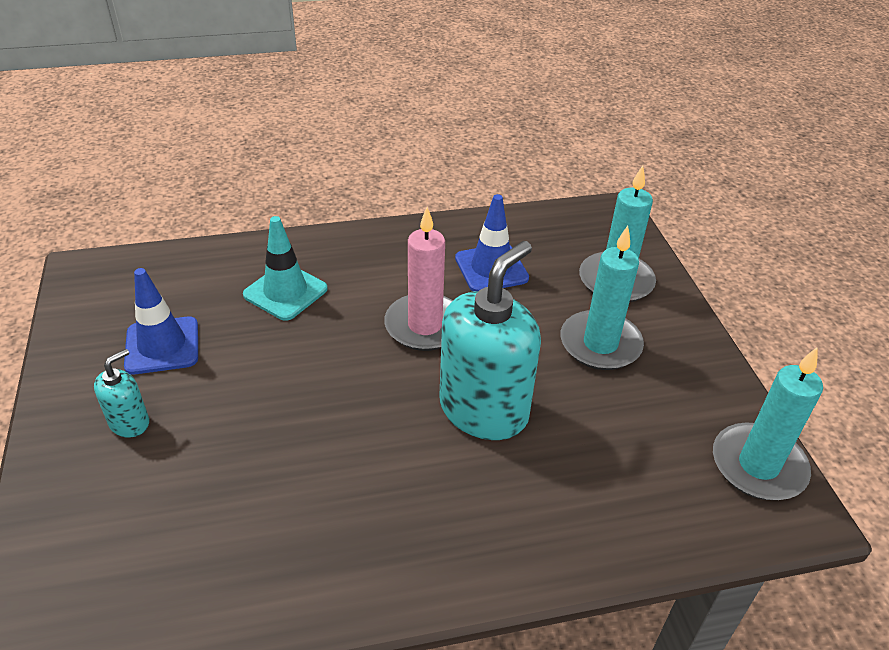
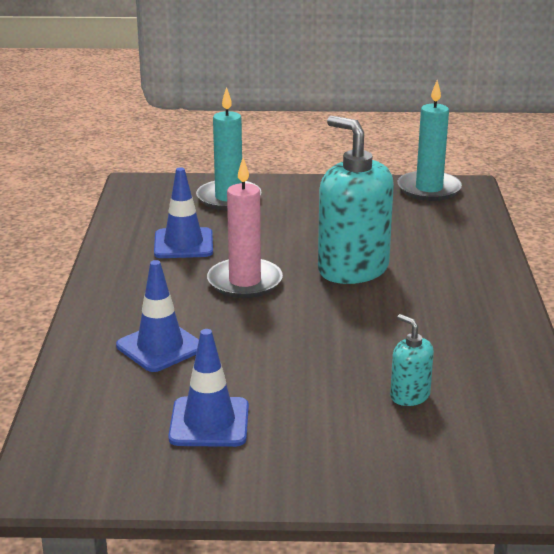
camera: 75 degrees left, 15 degrees down
turquoise soap dispenser [94,349,149,438] -> turquoise soap dispenser moved to [390,314,434,406]
turquoise traffic cone [243,216,328,321] -> blue traffic cone [116,260,199,372]
turquoise candle [561,226,644,370] -> none

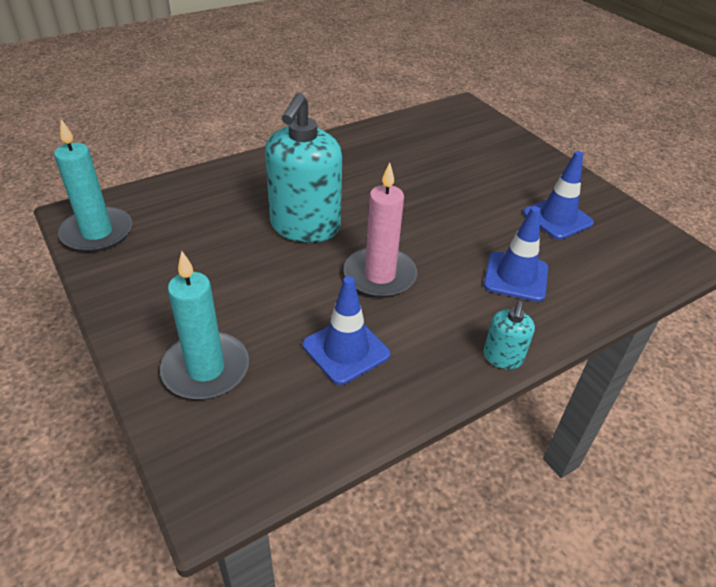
camera: 125 degrees left, 15 degrees up
turquoise soap dispenser [390,314,434,406] -> turquoise soap dispenser moved to [483,301,535,369]

